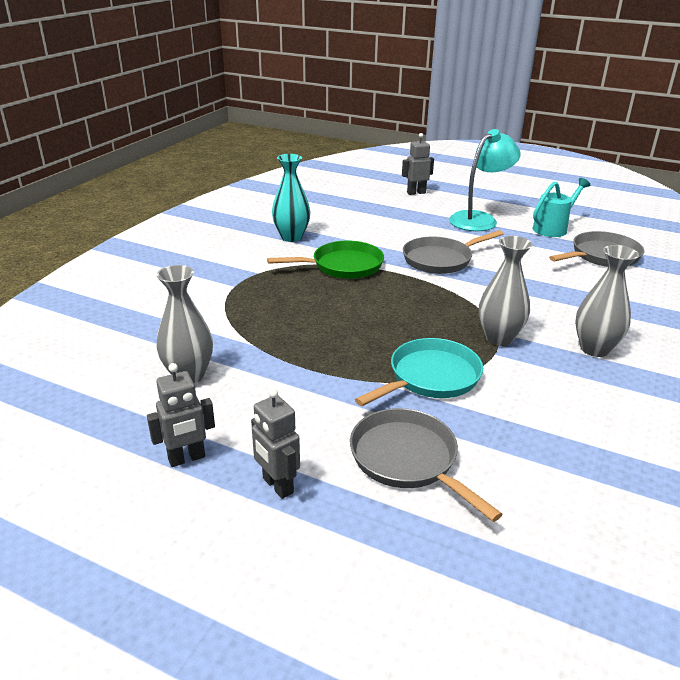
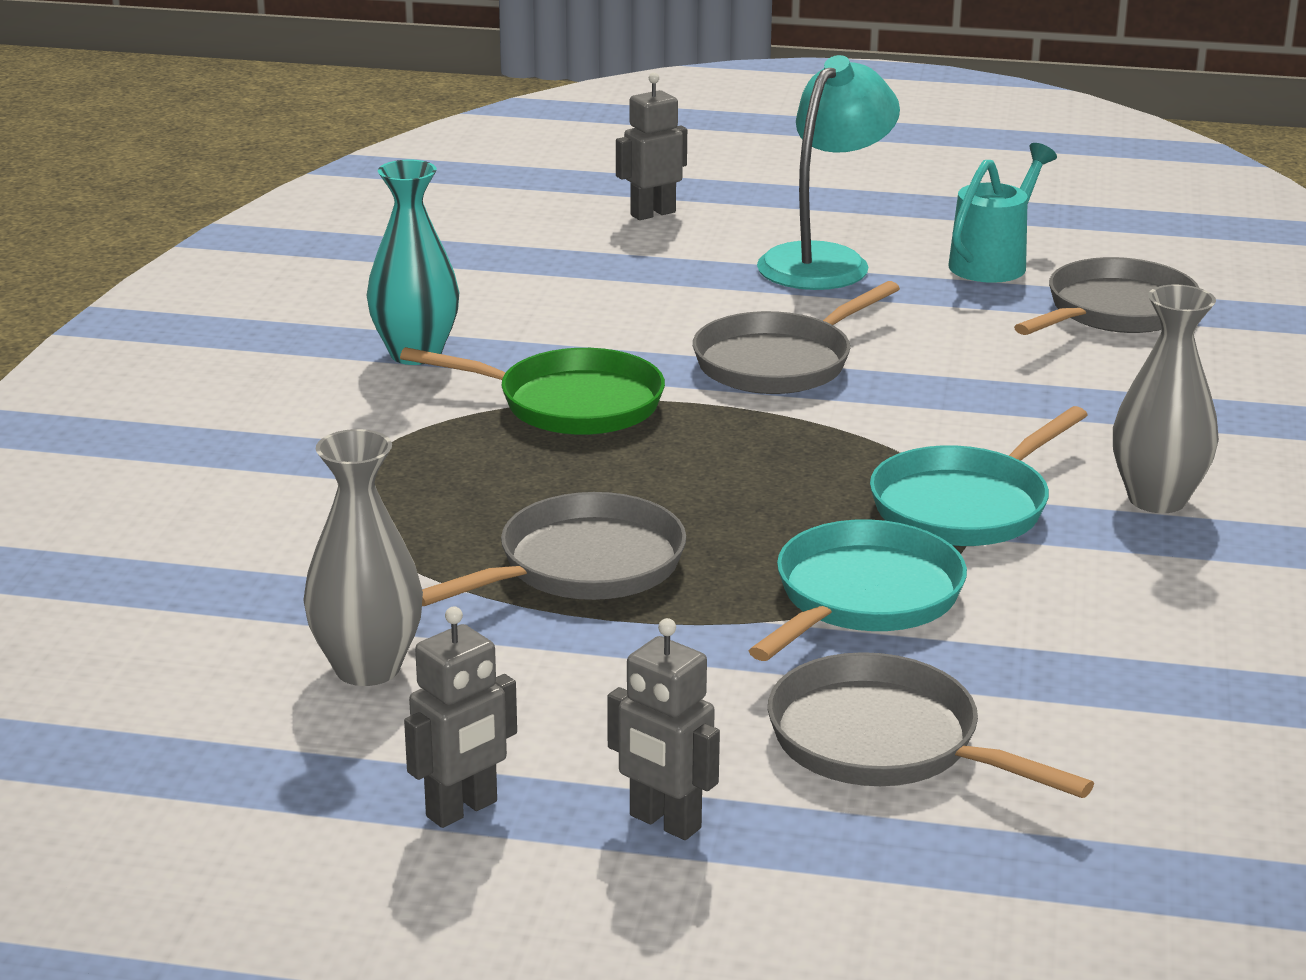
camera: 15 degrees left, 5 degrees down
green pan [267,241,384,279] -> green pan turned 45 degrees clockwise [400,347,665,435]
grey vase [479,236,533,346] -> turquoise pan [870,406,1088,546]
none -> grey pan [422,492,686,606]

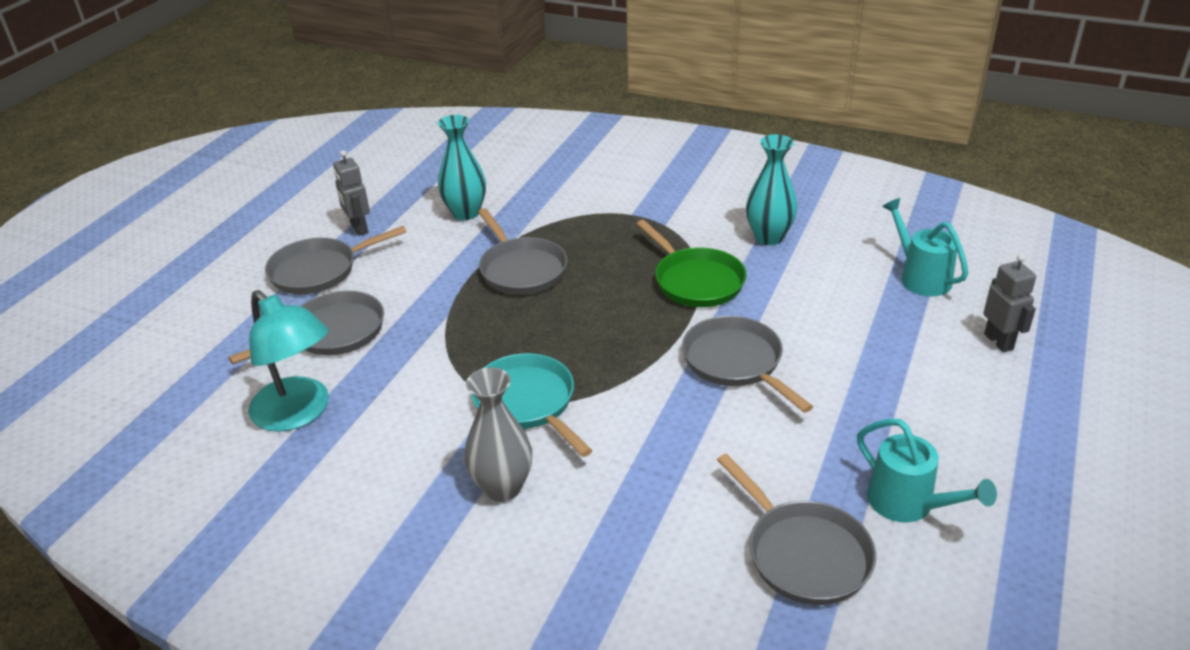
camera: 105 degrees right, 10 degrees up
grey vase [303,429,423,686] -> turquoise vase [438,115,486,220]
green pan [400,347,665,435] -> green pan turned 60 degrees counterclockwise [637,220,747,307]
grey robot [607,618,720,840] -> grey pan [265,226,407,294]
turquoise pan [749,519,967,661] -> none
turquoise lamp [757,55,900,290] -> turquoise lamp moved to [248,290,329,432]
none -> turquoise watering can [882,198,968,296]

